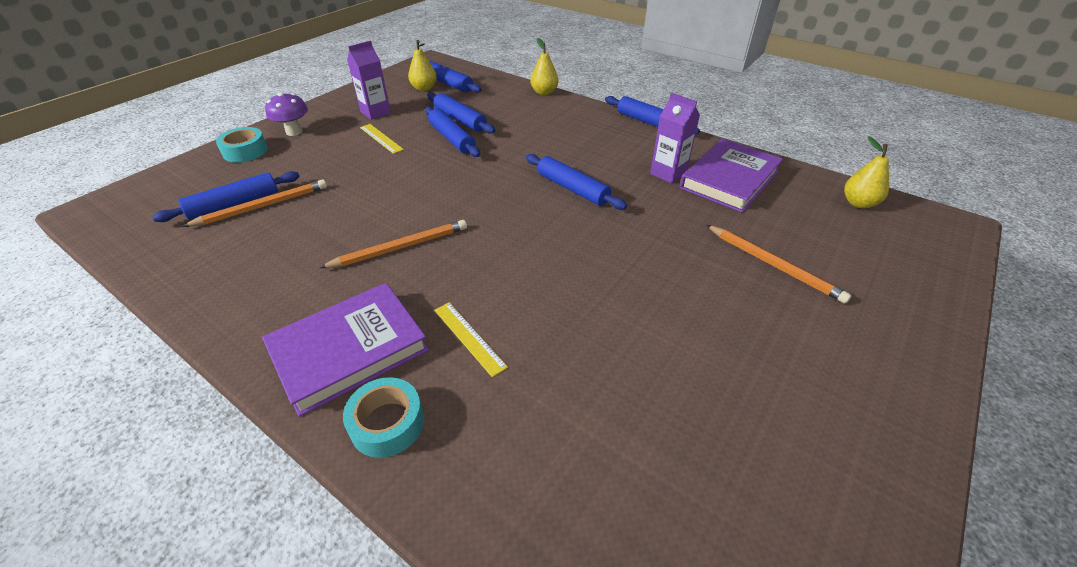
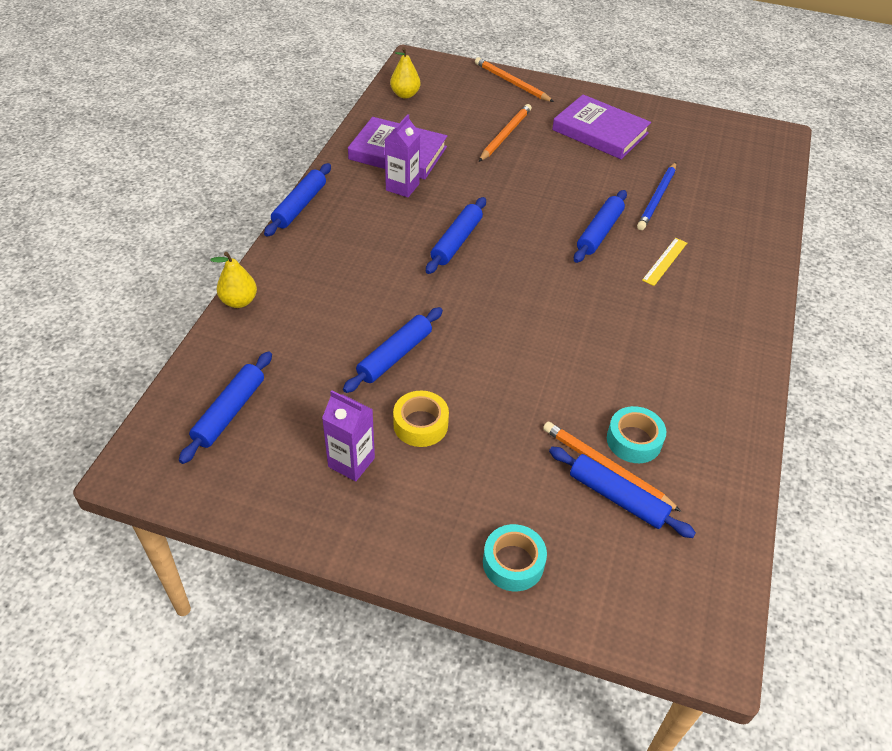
camera: 110 degrees left, 5 degrees up
purple book [262,283,429,417] -> purple book moved to [552,95,651,159]
purple mushroom [265,92,308,136] -> none
orange pencil [319,220,467,268] -> orange pencil moved to [475,57,554,102]
turquoise tape [343,377,424,458] -> turquoise tape moved to [607,406,666,463]
yellow ruler [360,124,404,154] -> yellow tape [393,390,449,447]
yellow pear [408,40,437,91] -> none
blue rolling pin [427,92,495,134] -> blue rolling pin moved to [574,190,627,263]
none -> blue pencil [637,162,676,230]

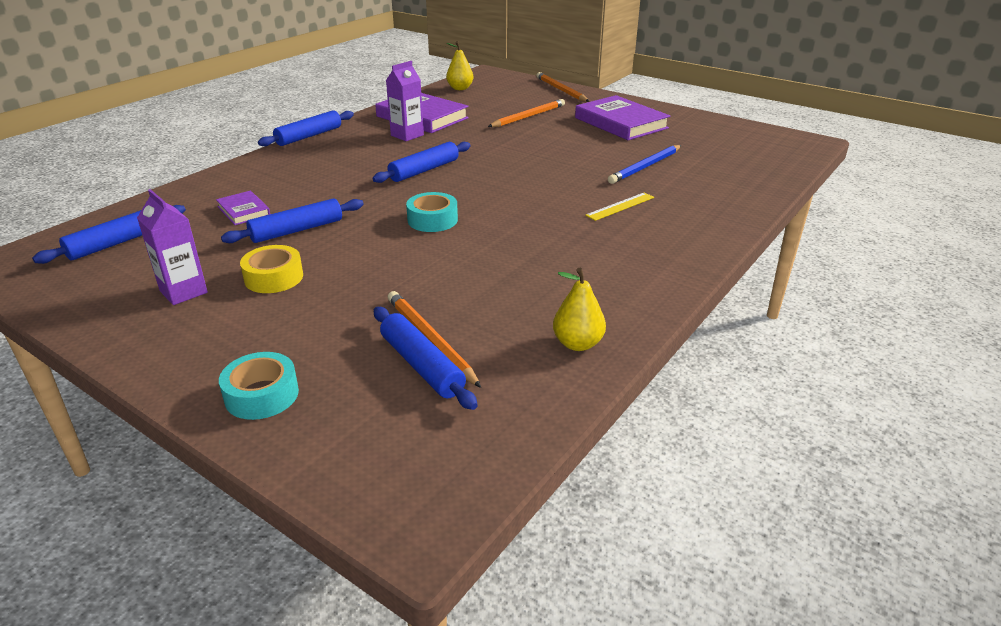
camera: 20 degrees right, 15 degrees down
yellow pear [210,252,257,308] -> yellow pear moved to [553,268,606,351]
blue rolling pin [574,190,627,263] -> none
turquoise tape [607,406,666,463] -> turquoise tape moved to [406,192,458,232]
none -> purple book [216,191,270,225]

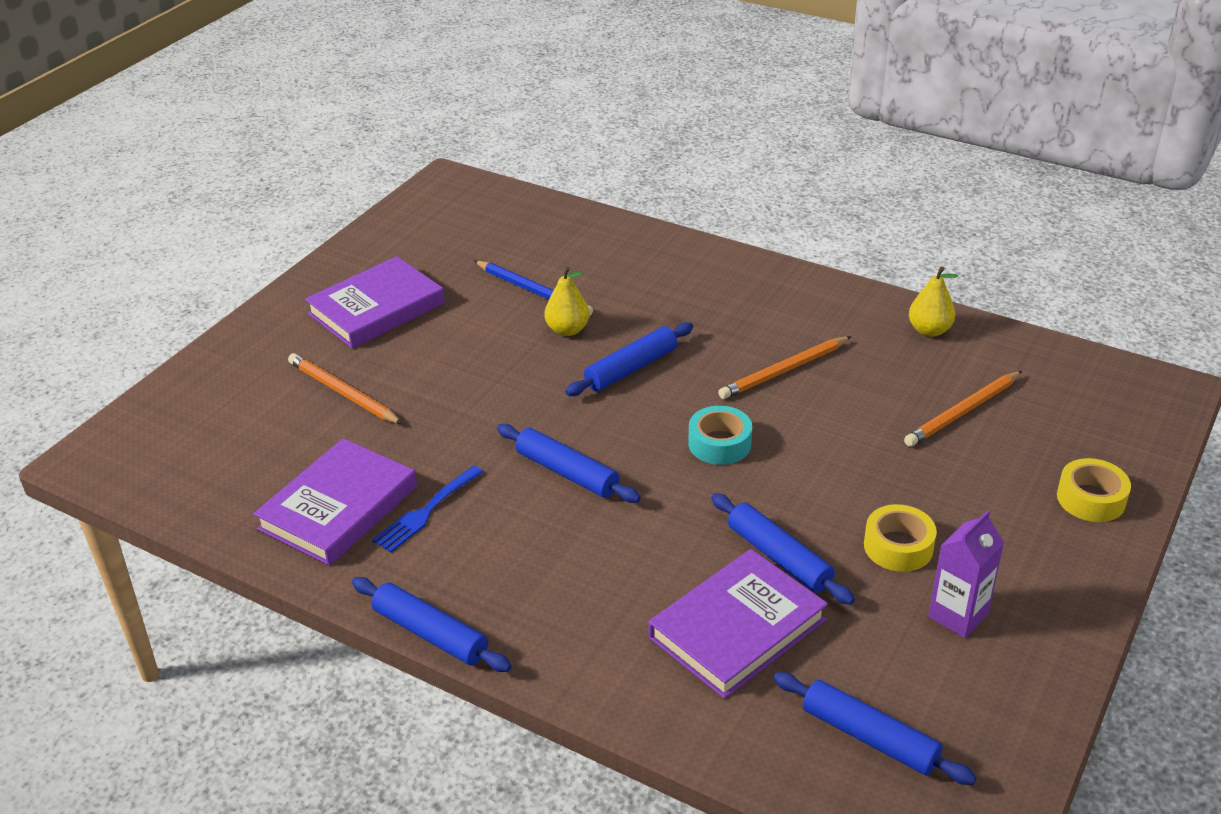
camera: 95 degrees left, 5 degrees up
purple book [216,191,270,225] -> purple book [649,549,828,699], size x1.98
turquoise tape [219,352,299,420] -> yellow tape [1057,458,1131,522]
blue rolling pin [374,307,478,410] -> blue rolling pin moved to [565,322,693,396]
purple carton [386,61,424,141] -> blue fork [372,466,483,553]
yellow pear [446,41,473,90] -> yellow pear moved to [544,266,590,336]
orange pencil [536,72,589,102] -> orange pencil moved to [718,336,852,399]
yellow ruler [585,193,654,221] -> none

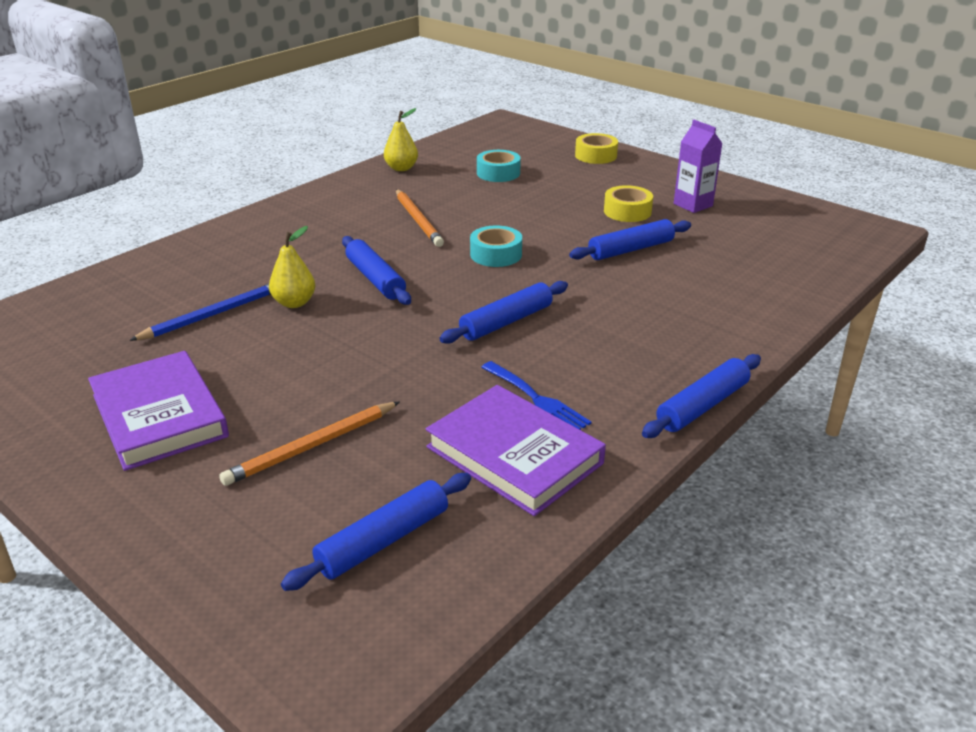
camera: 80 degrees left, 5 degrees down
purple book [649,549,828,699] -> none
blue rolling pin [773,672,977,785] -> blue rolling pin moved to [281,473,471,591]
orange pencil [904,371,1022,447] -> turquoise tape [477,150,521,182]

